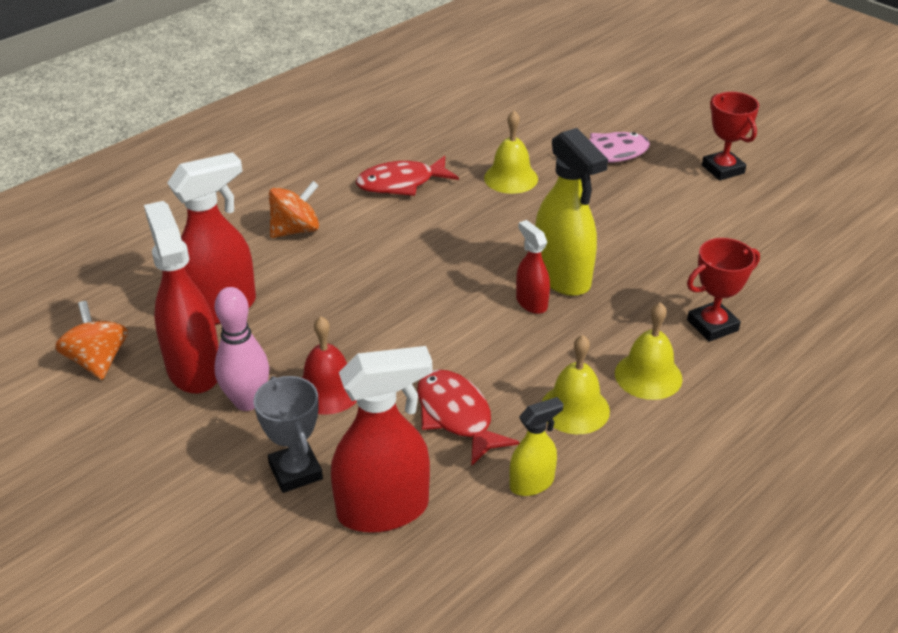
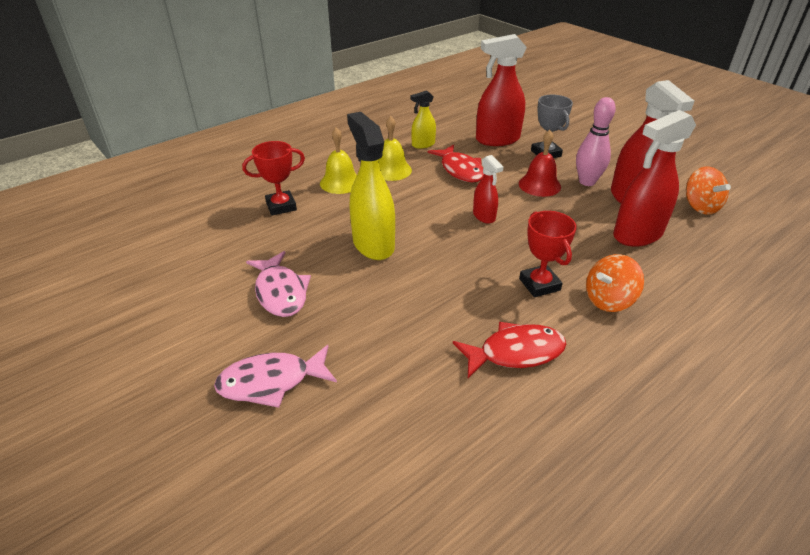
camera: 175 degrees left, 0 degrees up
yellow bell [484,111,538,194] -> none
red spray bottle [516,220,550,314] -> red spray bottle moved to [473,155,503,224]
red trophy [702,92,759,180] -> red trophy moved to [519,211,577,297]
none -> pink fish [246,251,311,317]

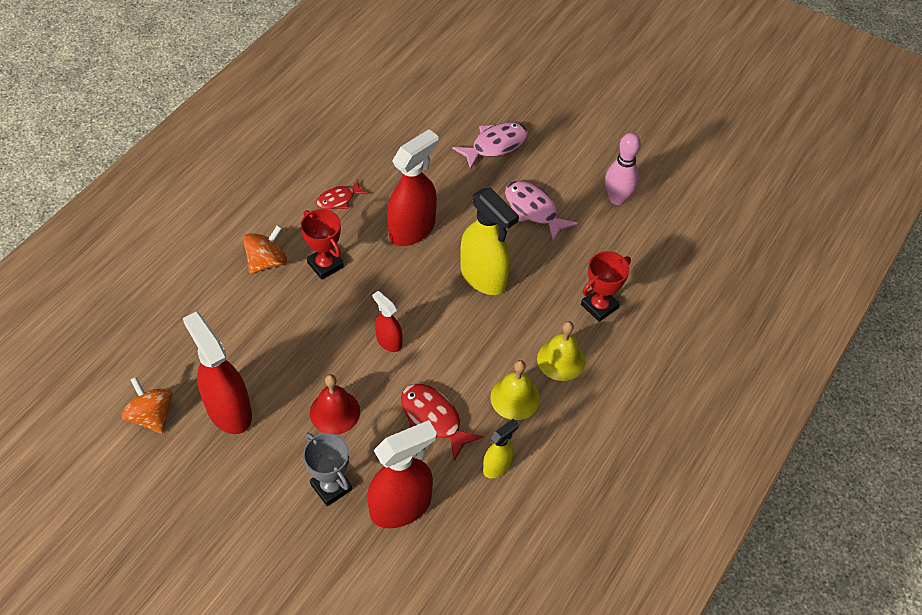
camera: 160 degrees right, 15 degrees up
red fish [453,322,566,378] -> red fish [316,179,368,209], size x0.64
pink bowling pin [576,97,616,186] -> pink bowling pin moved to [605,133,641,205]
red spray bottle [613,110,696,247] -> red spray bottle moved to [387,129,438,246]

